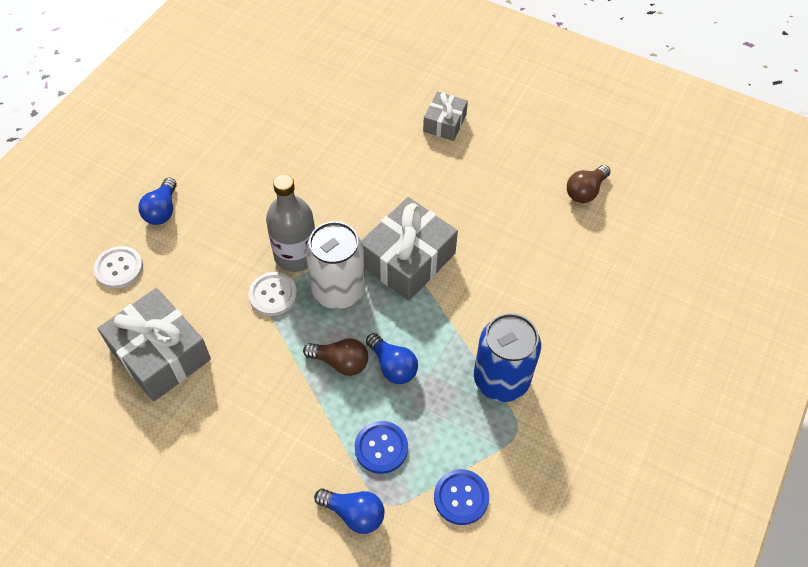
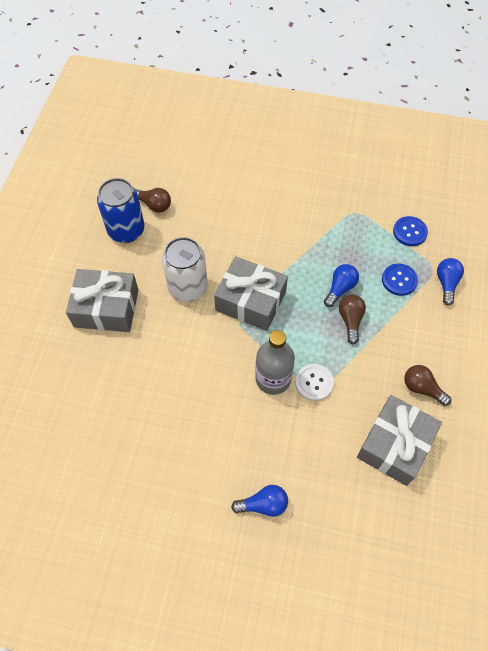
camera: 105 degrees left, 5 degrees up
white button [93,246,143,289] -> none
white can [305,221,365,309] -> white can moved to [162,237,208,302]
grey gift [423,92,468,141] -> grey gift [66,269,138,332], size x1.75
blue can [474,313,541,402] -> blue can moved to [97,178,145,243]
none -> brown light bulb [404,365,451,406]

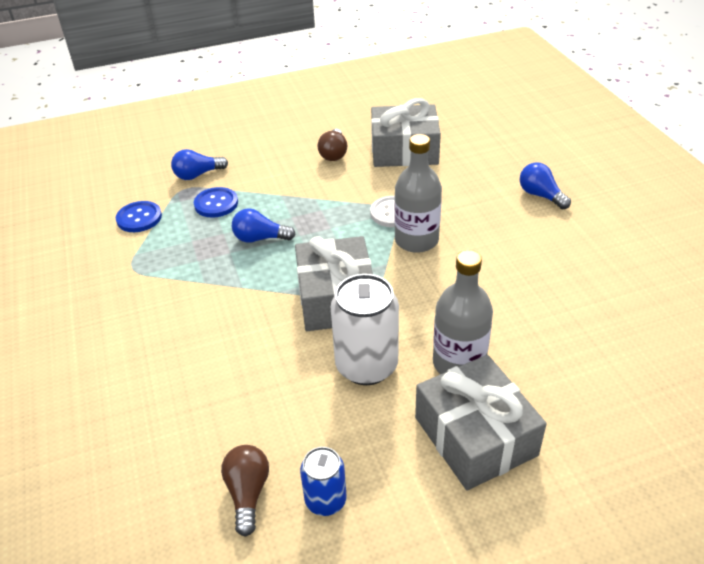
camera: 120 degrees left, 20 degrees down
blue can [97,178,145,243] -> blue can [300,447,347,516], size x0.57
brown light bulb [339,295,366,344] -> none
none -> grey bottle [433,250,493,374]

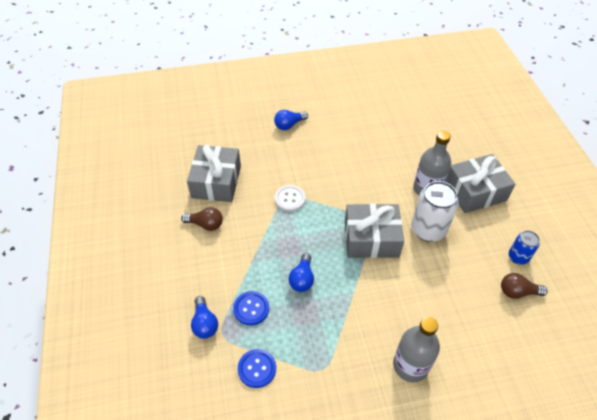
camera: 85 degrees left, 10 degrees up
grey bottle [394,134,442,253] -> grey bottle moved to [393,317,440,382]

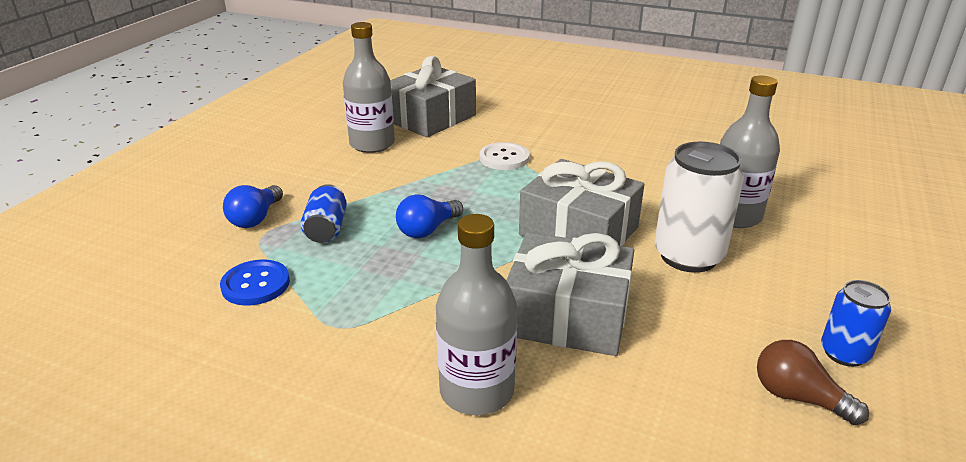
camera: 35 degrees right, 20 degrees down
brown light bulb [181,207,223,231] -> grey bottle [343,22,395,153]
blue button [233,291,269,325] -> blue can [300,184,347,243]
blue light bulb [274,110,308,130] -> none
grey gift [446,154,515,213] -> grey gift moved to [506,232,634,356]

